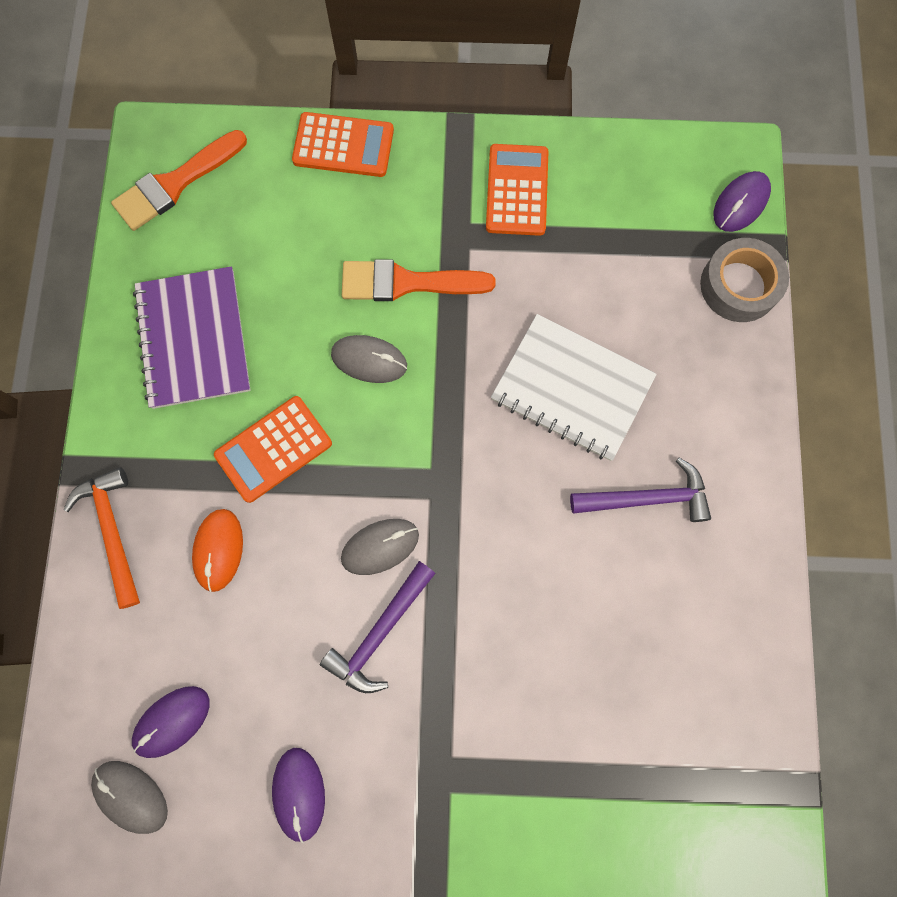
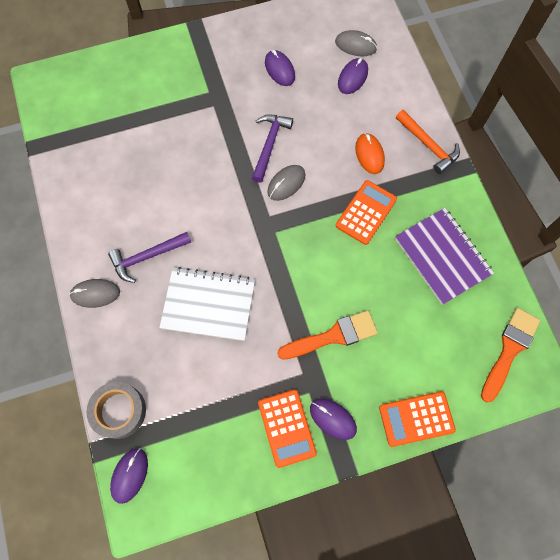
camera: 160 degrees right, 5 degrees down
grey mouse [331,335,407,383] -> grey mouse moved to [69,279,120,308]
none -> purple mouse [310,399,357,440]

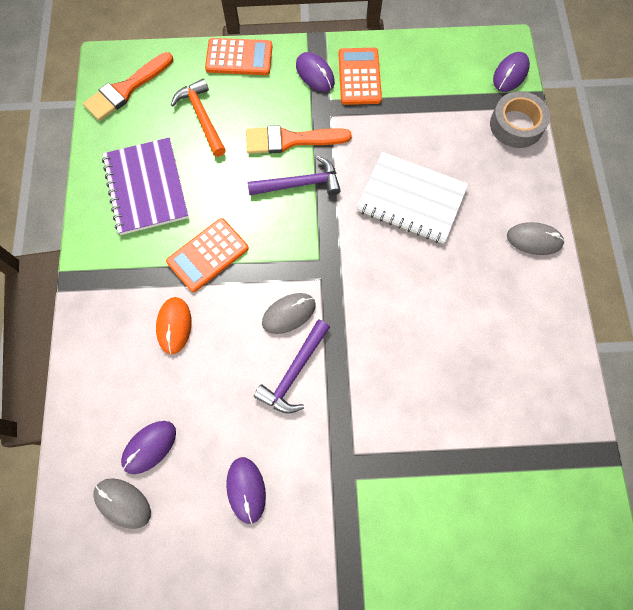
camera: 165 degrees left, 0 degrees up
purple hammer [108,232,191,283] -> purple hammer moved to [247,156,341,195]
orange hammer [396,110,460,174] -> orange hammer moved to [171,78,226,157]

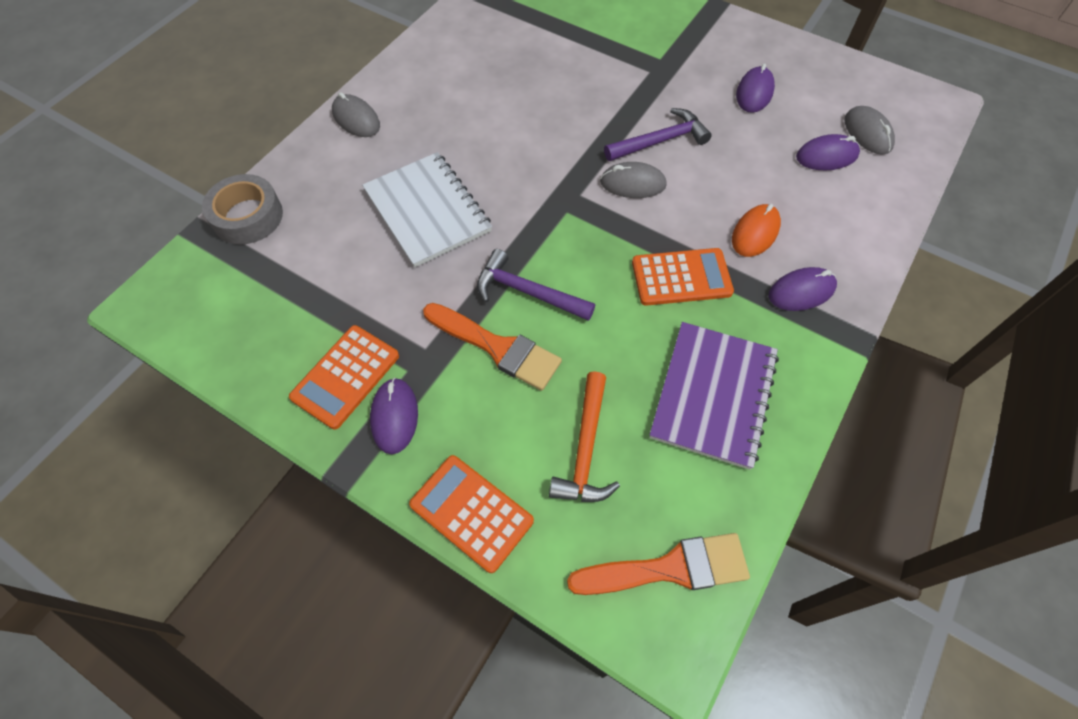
camera: 145 degrees left, 10 degrees down
purple mouse [493,52,530,92] -> purple mouse moved to [768,267,837,311]

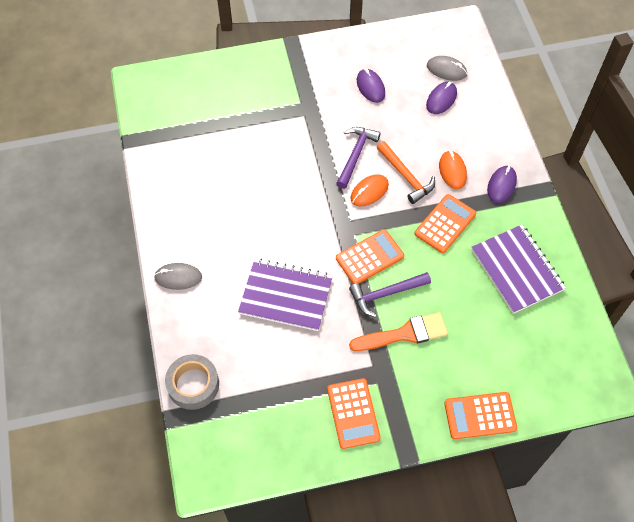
camera: 45 degrees left, 0 degrees up
white notebook [362,152,492,267] -> purple notebook [238,259,333,331]
purple mouse [370,378,418,454] -> none
orange hammer [549,371,620,502] -> orange hammer moved to [377,141,435,204]
orange brush [567,533,750,595] -> none
grey mouse [600,162,667,198] -> orange mouse [350,174,389,206]
none -> orange calculator [336,229,404,284]

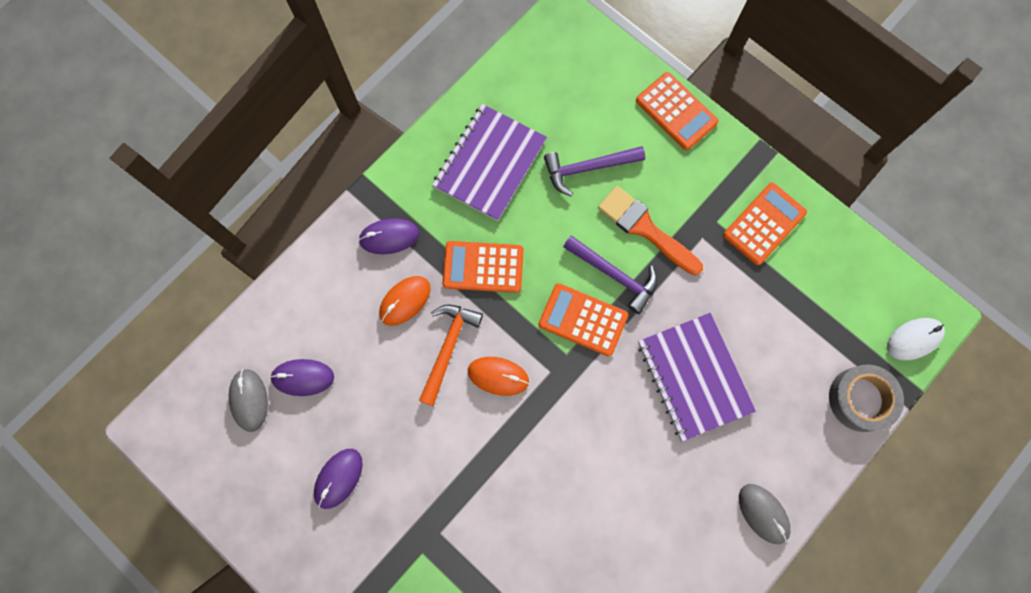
camera: 125 degrees left, 15 degrees up
purple hammer [336,127,381,189] -> purple hammer moved to [544,146,645,196]
none -> white mouse [887,318,945,361]

